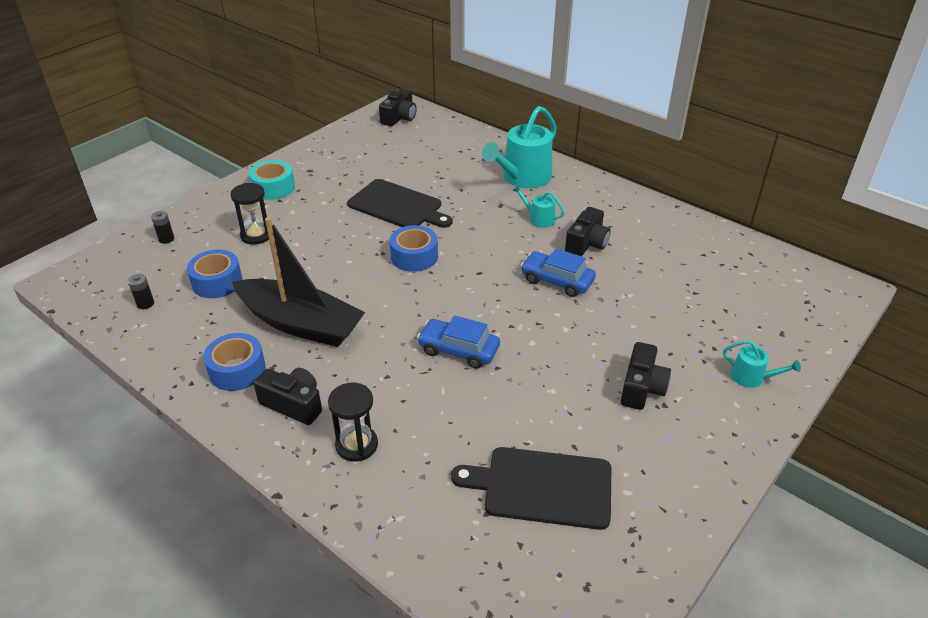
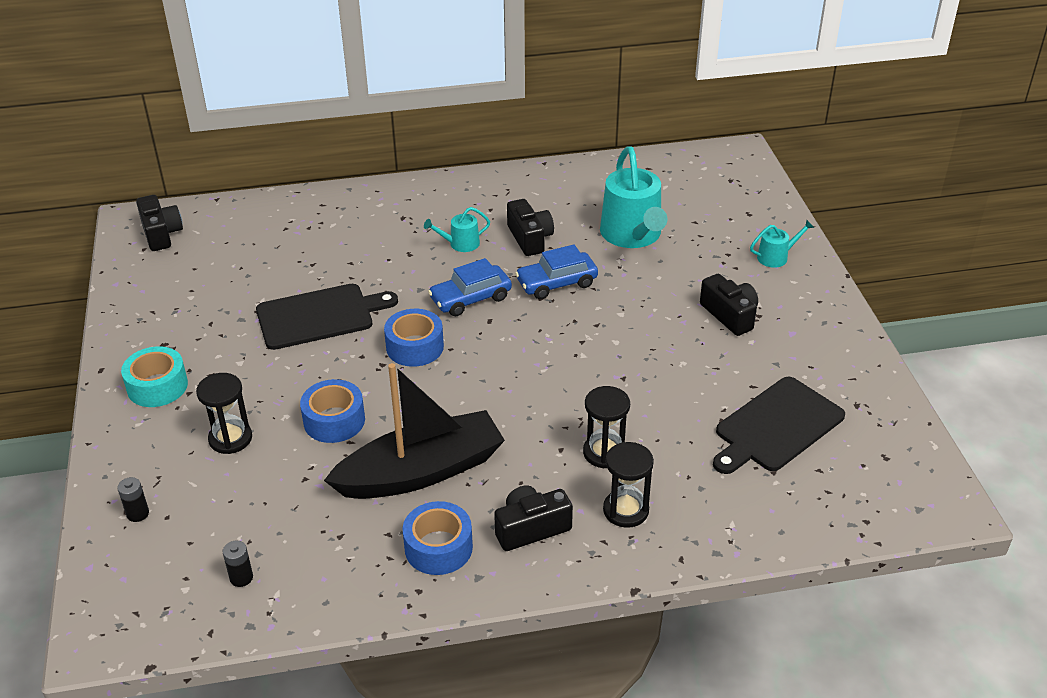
camera: 50 degrees left, 0 degrees up
blue tape [187,249,242,298] -> blue tape moved to [300,379,365,443]
blue car [417,315,500,369] -> blue car moved to [428,258,512,317]
turquoise watering can [482,106,557,188] -> turquoise watering can moved to [600,146,667,248]
none -> black hourglass [583,386,630,468]

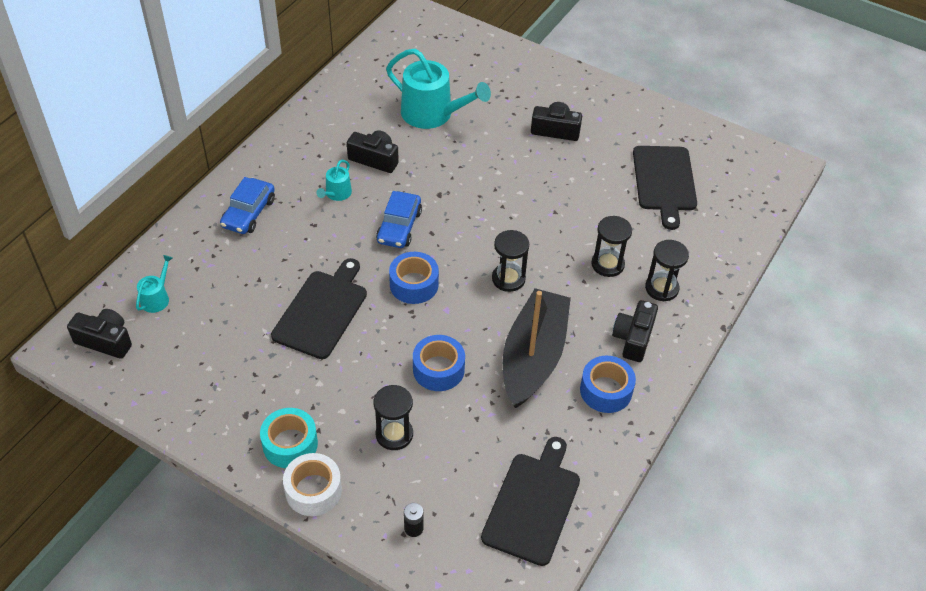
camera: 50 degrees left, 10 degrees up
black battery [223,541,253,587] -> black cutting board [481,437,580,566]
blue car [515,245,598,299] -> blue car moved to [220,177,275,234]
turquoise watering can [750,220,814,268] -> turquoise watering can moved to [136,255,173,313]
none -> white tape [283,453,342,516]
none -> black hourglass [492,230,529,292]

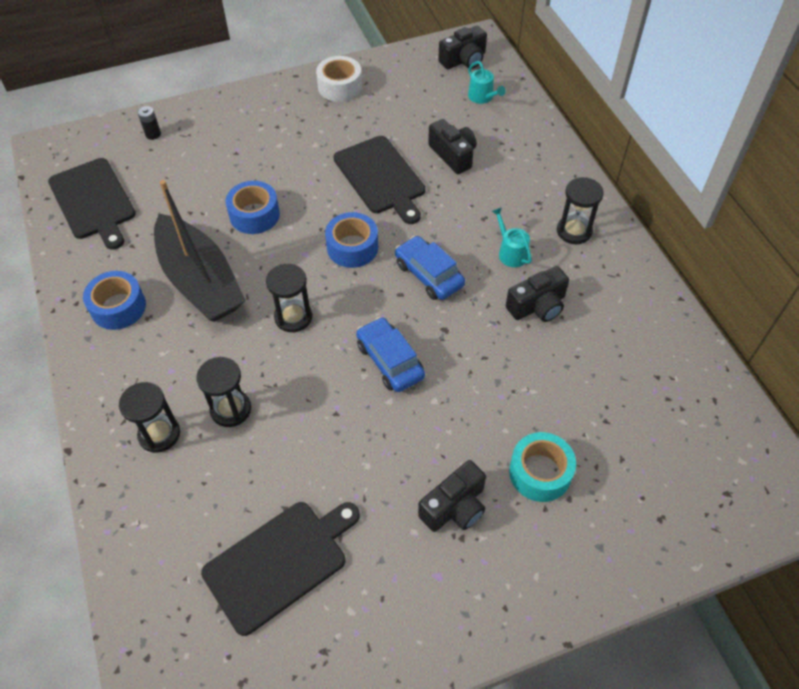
camera: 130 degrees right, 5 degrees up
blue car [220,177,275,234] -> blue car moved to [356,317,425,392]
turquoise tape [260,408,318,468] -> turquoise tape moved to [509,432,576,502]
white tape [283,453,342,516] -> white tape moved to [316,56,362,102]
black hourglass [373,385,413,450] -> black hourglass moved to [557,177,604,244]
turquoise watering can [386,49,491,129] -> none
black camera [612,300,658,362] -> black camera moved to [428,119,476,174]
black cutting board [633,146,697,230] -> black cutting board turned 105 degrees clockwise [201,502,360,636]

